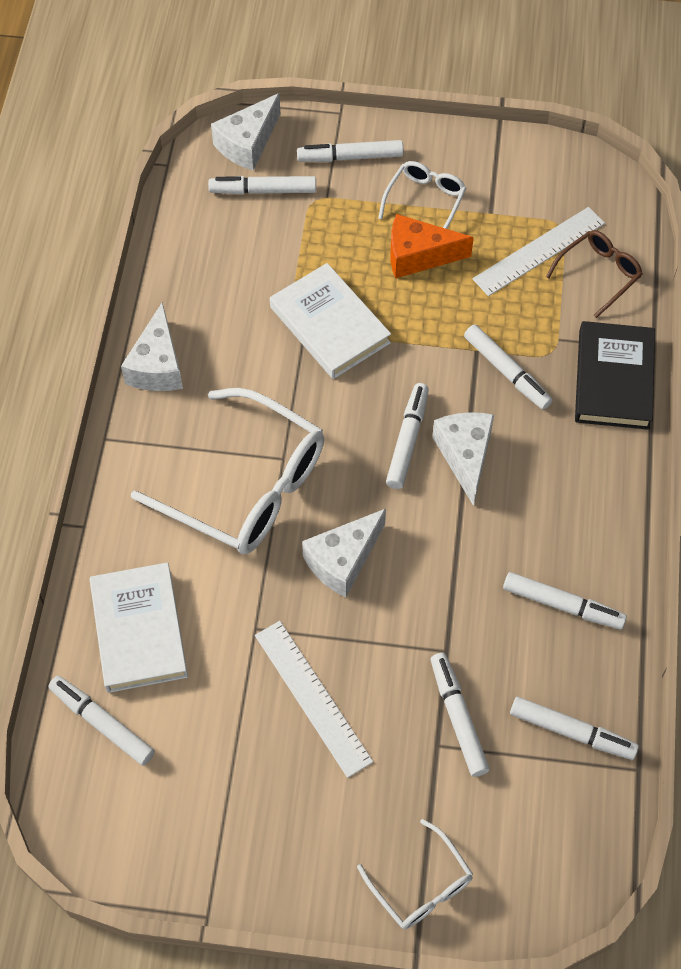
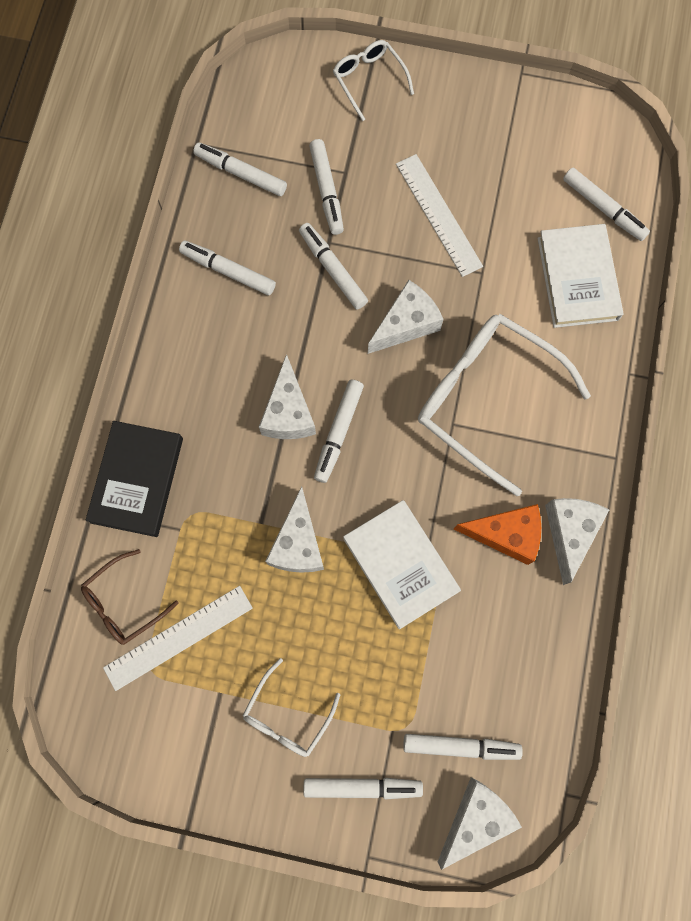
camera: 175 degrees left, 15 degrees up
orange cheese [391,214,474,279] -> orange cheese moved to [454,504,541,565]
white marker [464,324,553,410] -> white marker moved to [299,223,368,309]
none -> white cheese [265,486,324,573]

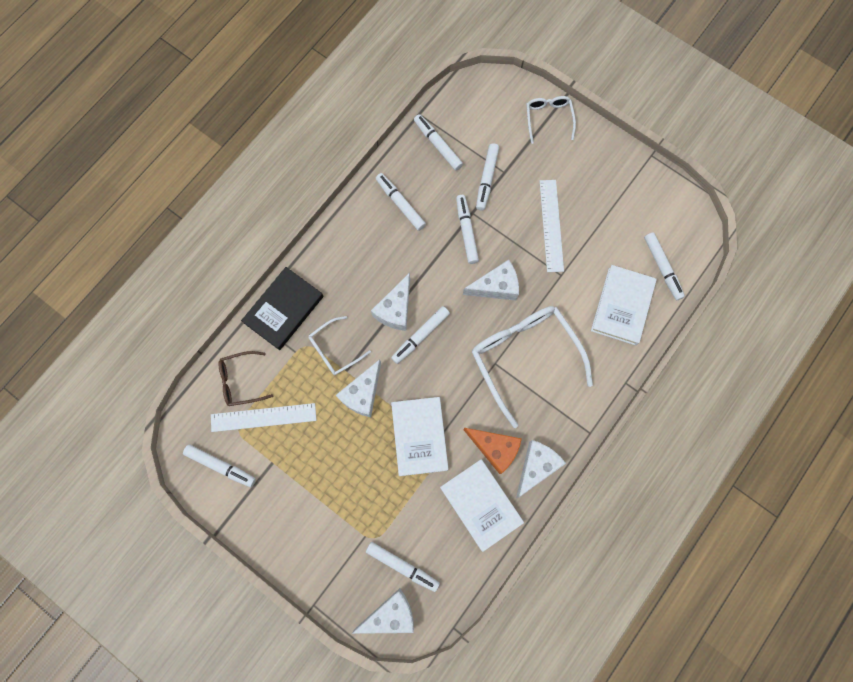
camera: 25 degrees right, 0 degrees up
white glasses [242,658,340,757] -> white glasses moved to [308,316,371,375]
white marker [303,778,423,799] -> white marker moved to [183,445,256,487]
none -> white book [440,459,524,552]

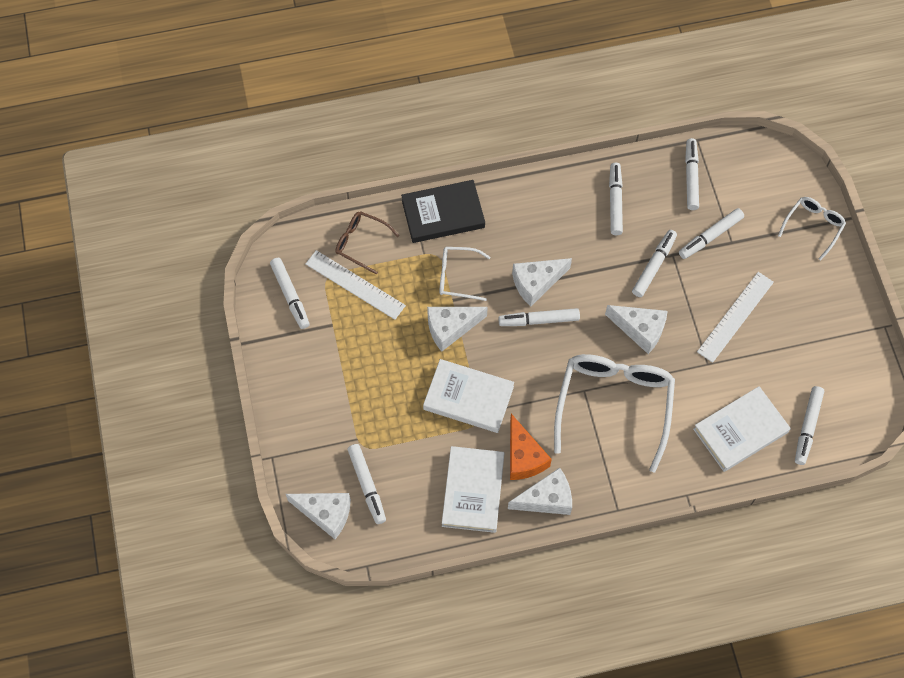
camera: 40 degrees right, 10 degrees down
white book [391,397,449,476] -> white book turned 75 degrees clockwise [423,359,514,433]

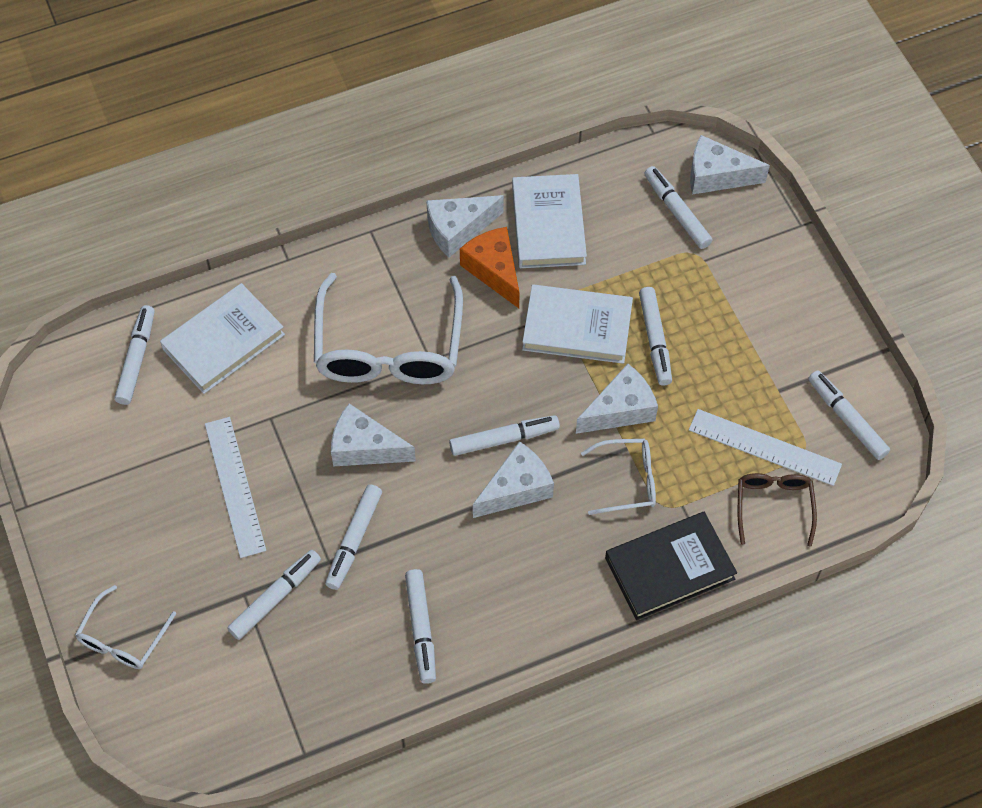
camera: 170 degrees right, 5 degrees down
brown glasses [335,211,399,275] -> brown glasses turned 105 degrees counterclockwise [738,473,817,547]
white marker [685,138,699,210] -> white marker moved to [639,287,672,386]
white ruler [697,272,774,363] -> white ruler turned 45 degrees counterclockwise [205,417,266,558]

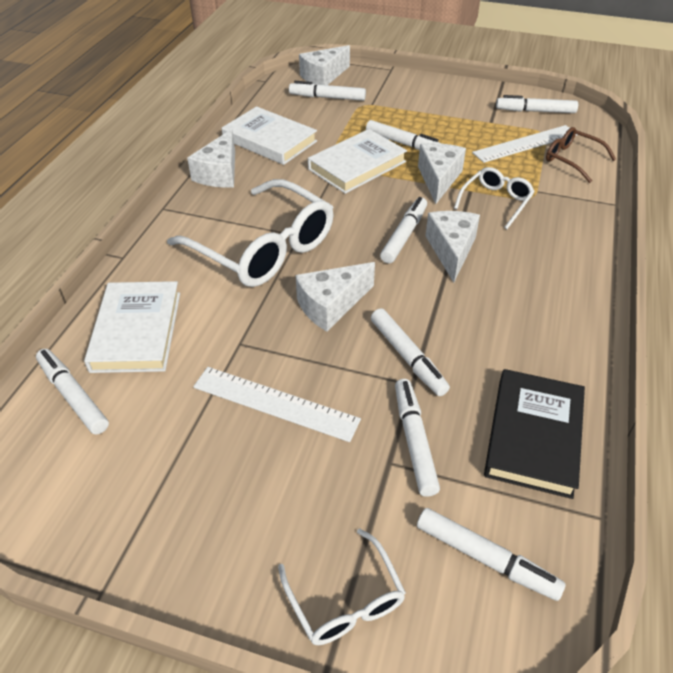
camera: 50 degrees left, 15 degrees down
white marker [405,569,436,684] -> white marker moved to [417,508,565,601]
orange cheese [460,227,520,308] -> none
black book [605,512,737,620] -> black book moved to [484,369,585,499]

